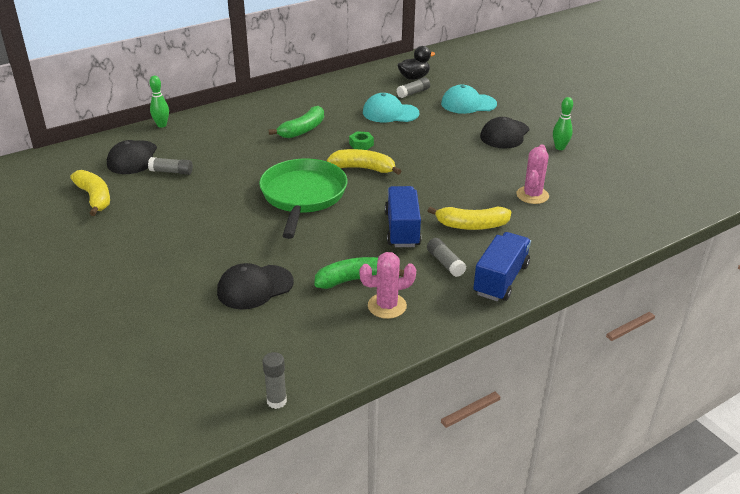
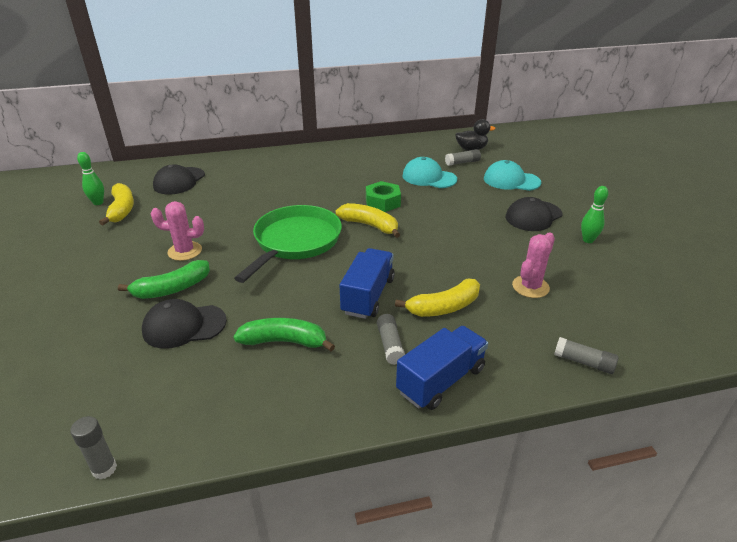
camera: 20 degrees right, 0 degrees up
grey glue stick [148,157,193,175] -> grey glue stick moved to [554,337,618,374]
green bowling pin [149,76,169,128] -> green bowling pin moved to [77,152,104,205]
green banana [269,106,324,138] -> green banana moved to [118,260,210,299]
green nut [349,131,374,150] -> green nut [366,181,401,212], size x1.58
pink cactus [359,252,416,319] -> pink cactus moved to [151,201,204,261]
yellow banana [428,206,511,230] -> yellow banana turned 45 degrees counterclockwise [395,278,480,317]

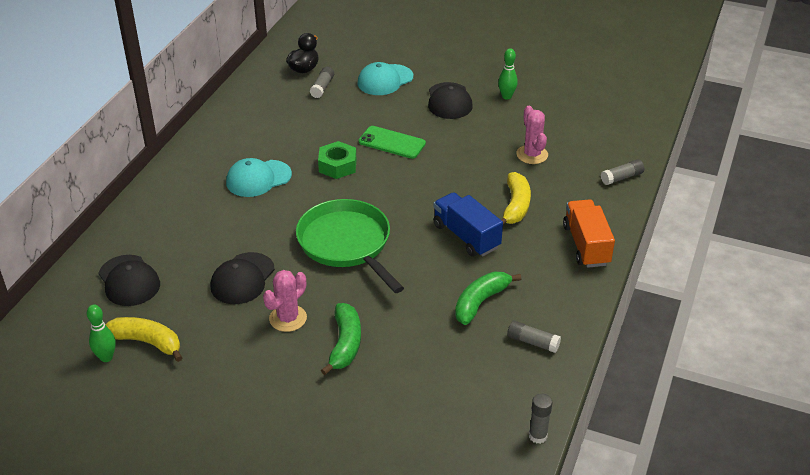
camera: 55 degrees left, 5 degrees up
black cap [142,299,227,349] -> black cap moved to [211,252,275,304]
yellow banana [336,203,400,238] -> none
grey glue stick [377,314,405,365] -> grey glue stick moved to [507,321,561,353]
blue truck [396,326,488,410] -> orange truck [563,199,615,268]
turquoise cap [403,157,457,188] -> turquoise cap moved to [226,158,292,197]
none -> green phone [359,126,426,159]

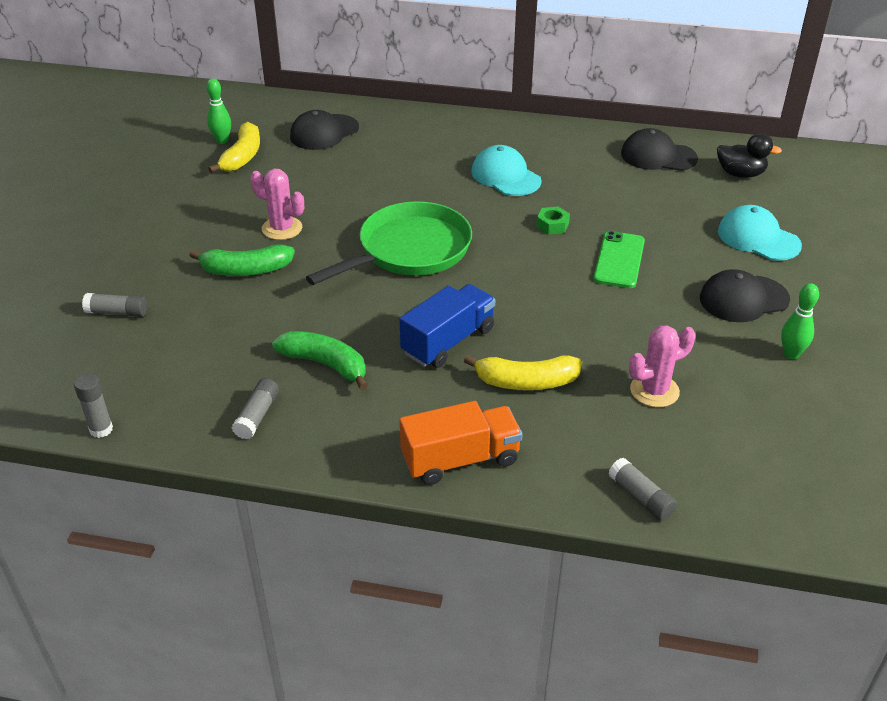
camera: 80 degrees right, 0 degrees up
black cap [211,252,275,304] -> black cap moved to [621,128,698,171]
grey glue stick [310,67,334,98] -> grey glue stick moved to [82,293,147,317]
green nut [318,141,356,179] -> green nut [536,206,570,234], size x0.63

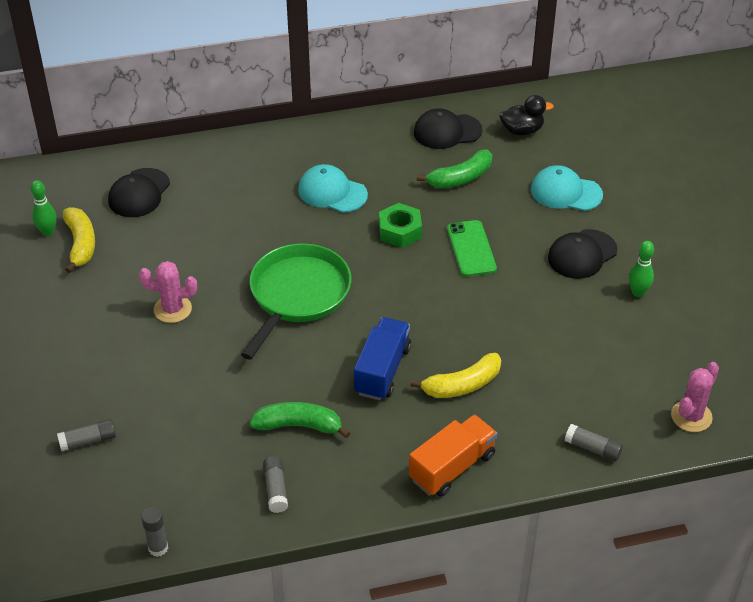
camera: 25 degrees left, 5 degrees up
green banana [189,244,295,276] -> green banana moved to [417,150,492,188]
green nut [536,206,570,234] -> green nut [379,203,422,248], size x1.58
pink cactus [629,325,696,407] -> pink cactus moved to [671,362,719,432]

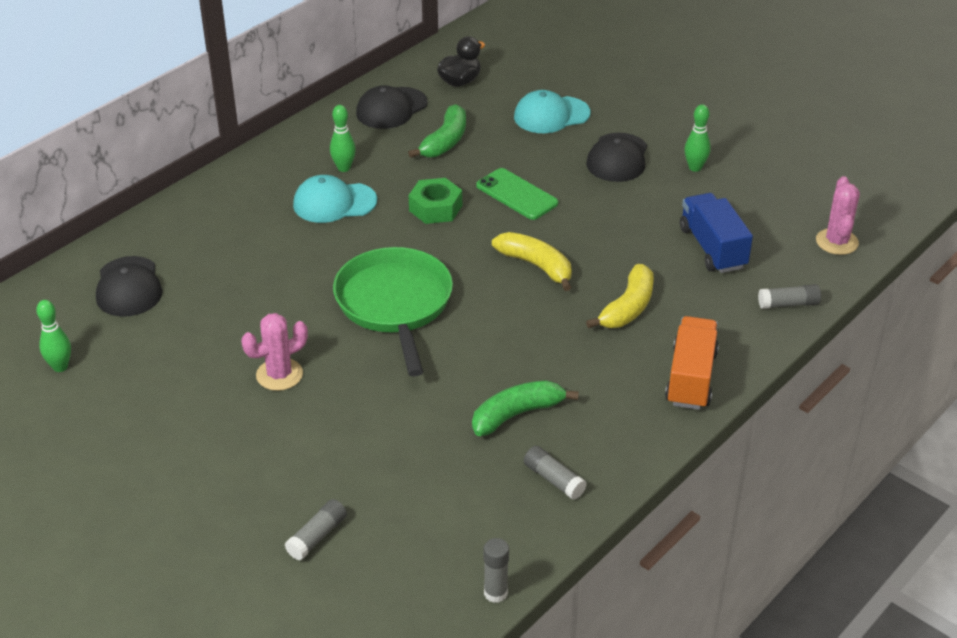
camera: 35 degrees left, 5 degrees down
yellow banana [63,207,95,273] -> yellow banana moved to [492,232,572,291]
blue truck [354,317,411,400] -> blue truck moved to [680,193,753,273]
none -> green bowling pin [330,105,356,172]

